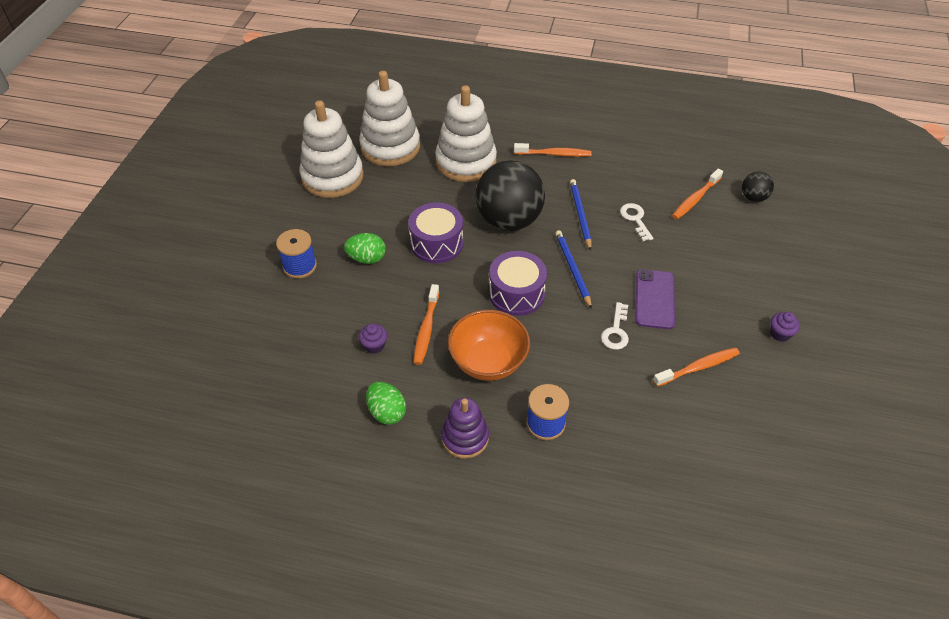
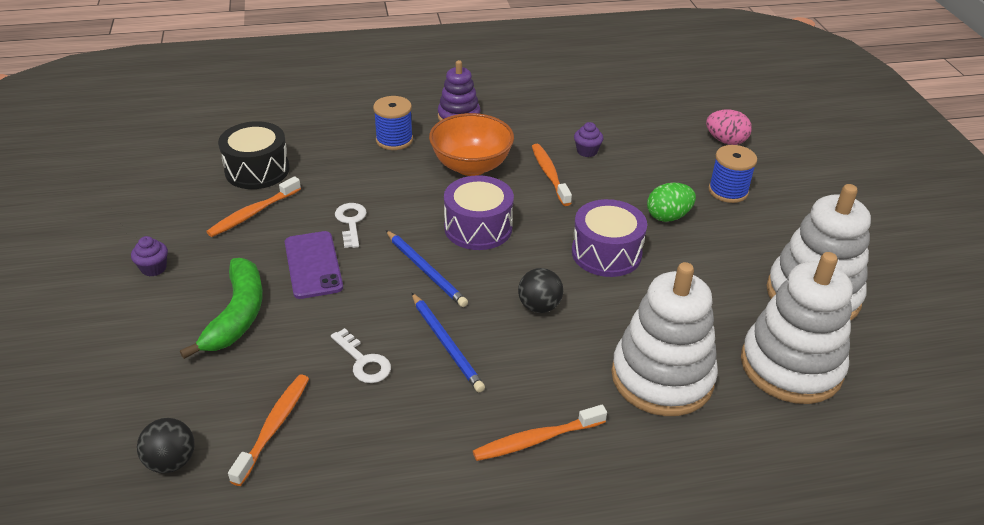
camera: 155 degrees right, 10 degrees down
green egg [366,382,406,425] -> none
black ball [475,160,545,231] -> black ball [518,268,563,313], size x0.46
none -> green banana [180,258,263,359]
none -> black drum [218,121,290,189]
none -> pink egg [706,109,752,145]

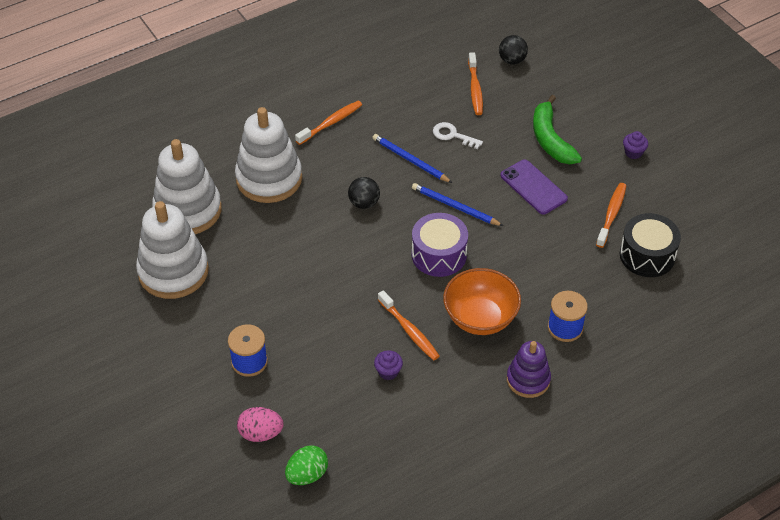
camera: 160 degrees right, 10 degrees up
white key [335,203,367,248] -> none
purple drum [572,199,647,277] -> none
green egg [647,183,696,222] -> green egg moved to [285,445,328,485]

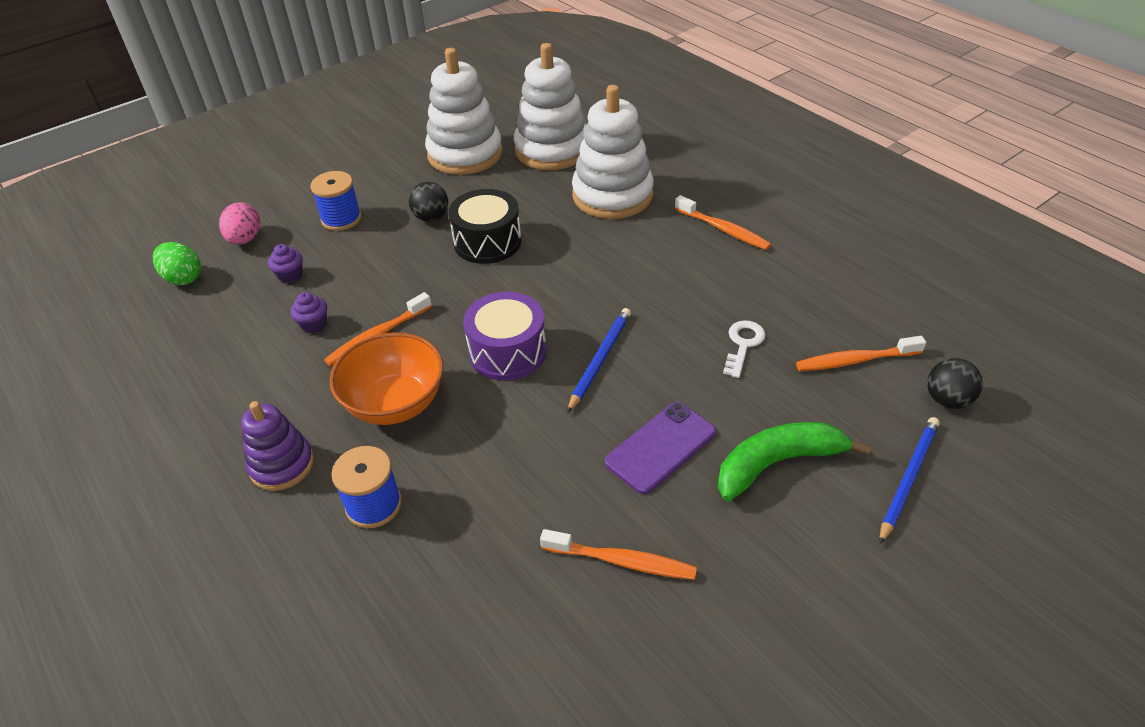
camera: 85 degrees right, 5 degrees down
black ball [348,177,380,209] -> black ball moved to [409,182,448,222]
blue pencil [372,134,452,183] -> blue pencil moved to [879,417,940,544]
black drum [620,213,681,277] -> black drum moved to [448,189,522,264]
purple cupcake [623,131,648,159] -> purple cupcake moved to [268,244,303,283]

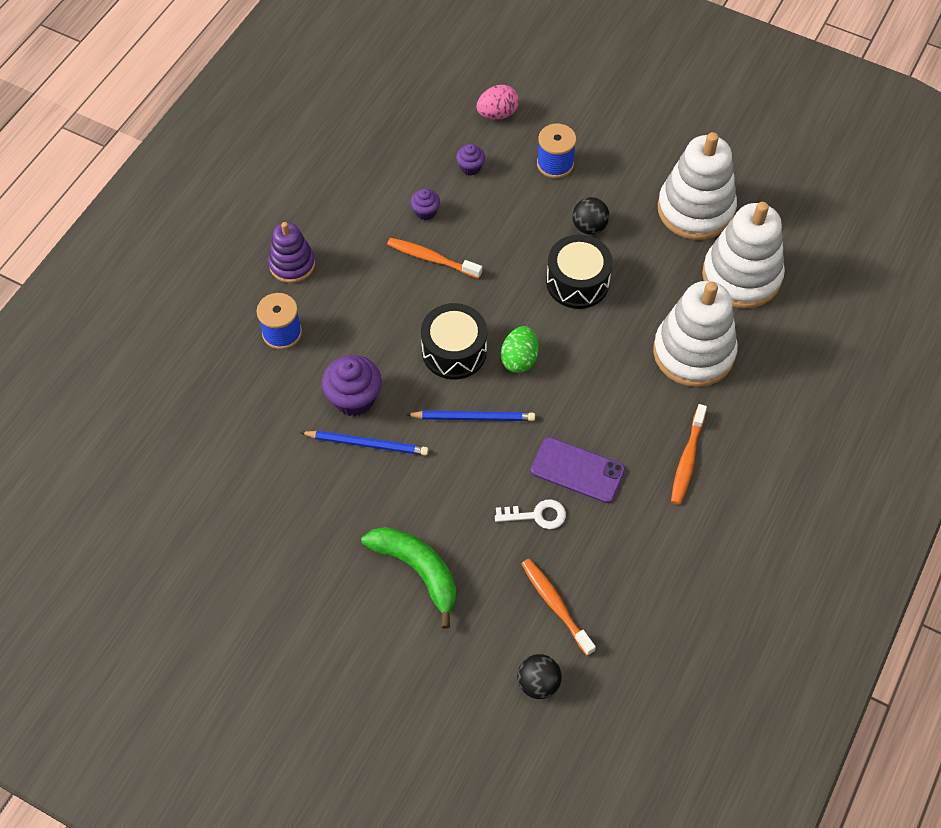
camera: 65 degrees right, 15 degrees up
green egg [153,242,201,285] -> green egg moved to [501,326,539,373]
orange bowl [329,332,443,425] -> none
purple drum [463,292,547,380] -> black drum [421,303,487,380]
orange toothbrush [540,529,697,580] -> none
purple phone [605,402,716,494] -> purple phone moved to [531,437,625,503]
blue pencil [879,417,940,544] -> blue pencil moved to [300,431,429,455]
none -> purple cupcake [322,355,382,416]

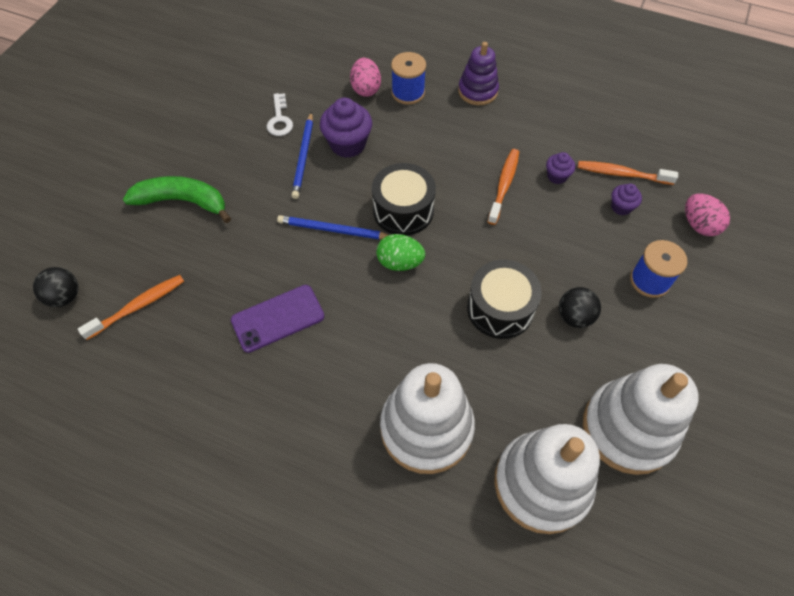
camera: 85 degrees right, 0 degrees up
green banana [361,527,456,629] -> green banana turned 120 degrees counterclockwise [123,176,231,223]
blue pencil [406,411,535,421] -> blue pencil turned 105 degrees clockwise [277,215,388,239]
white key [495,499,566,529] -> white key moved to [267,93,293,136]
purple phone [531,437,625,503] -> purple phone turned 45 degrees clockwise [231,285,324,353]
orange toothbrush [671,404,707,505] -> orange toothbrush moved to [578,161,678,185]
none -> pink egg [350,58,381,97]

